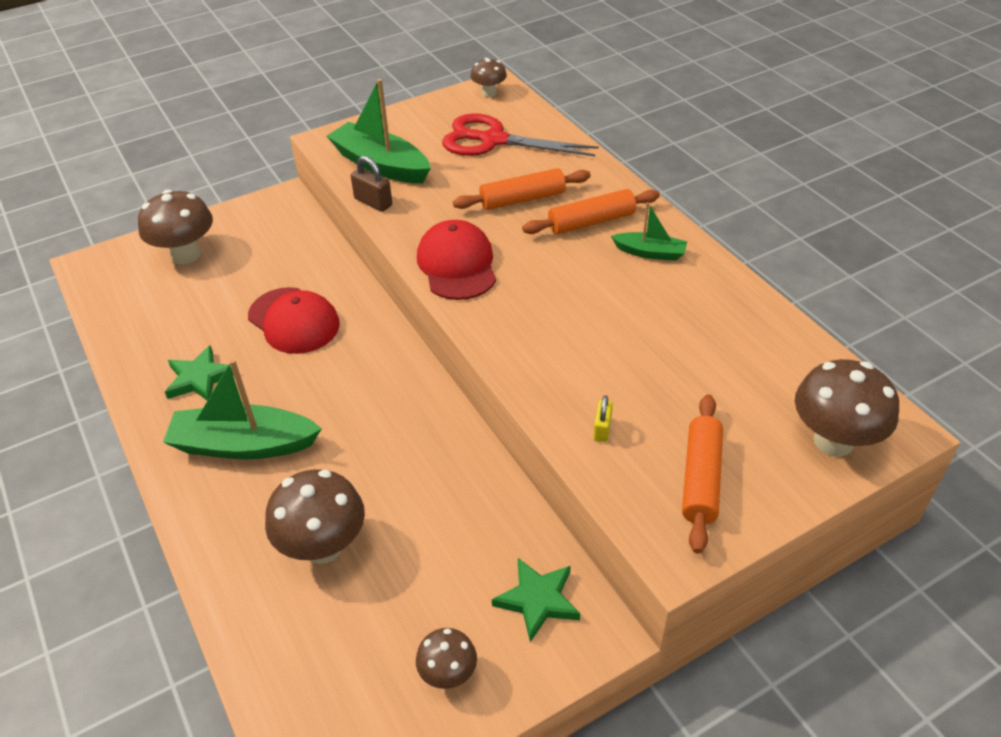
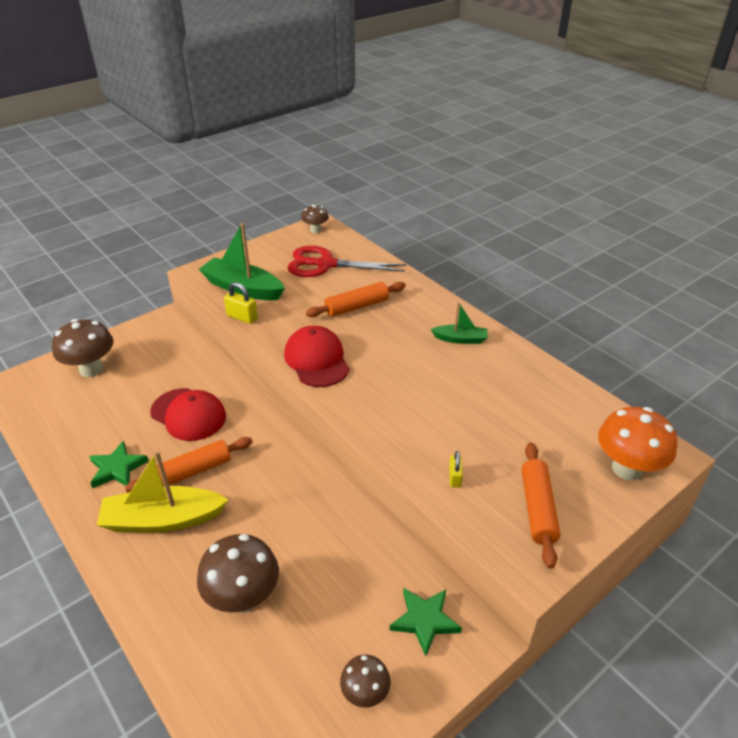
camera: 10 degrees left, 5 degrees down
green boat [163,359,322,459] -> yellow boat [97,451,228,532]
brown padlock [351,156,392,212] -> yellow padlock [224,282,258,324]
orange rolling pin [522,189,660,234] -> orange rolling pin moved to [125,437,253,493]
brown mushroom [795,359,899,457] -> orange mushroom [598,407,677,480]

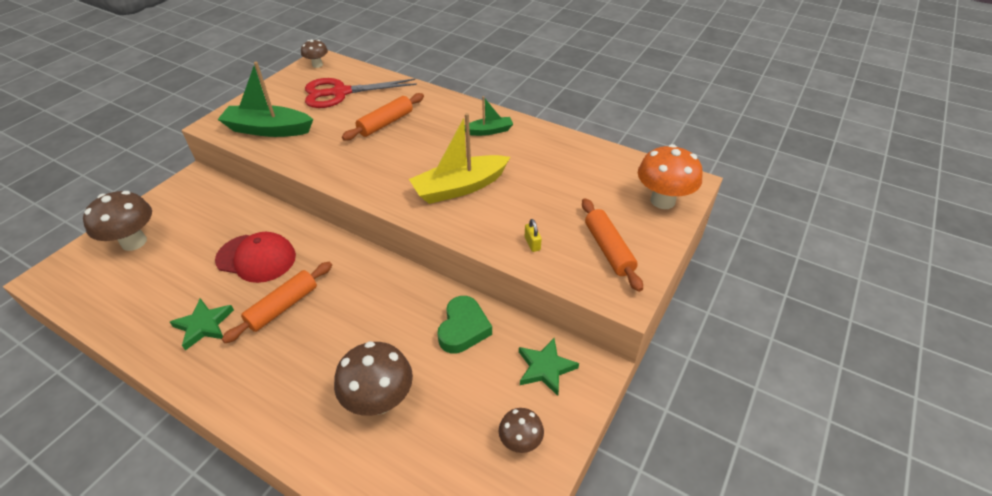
camera: 20 degrees left, 5 degrees up
yellow boat [97,451,228,532] -> yellow boat moved to [409,113,510,204]
yellow padlock [224,282,258,324] -> none
red cap [284,326,350,387] -> none
none -> green heart [438,296,492,354]

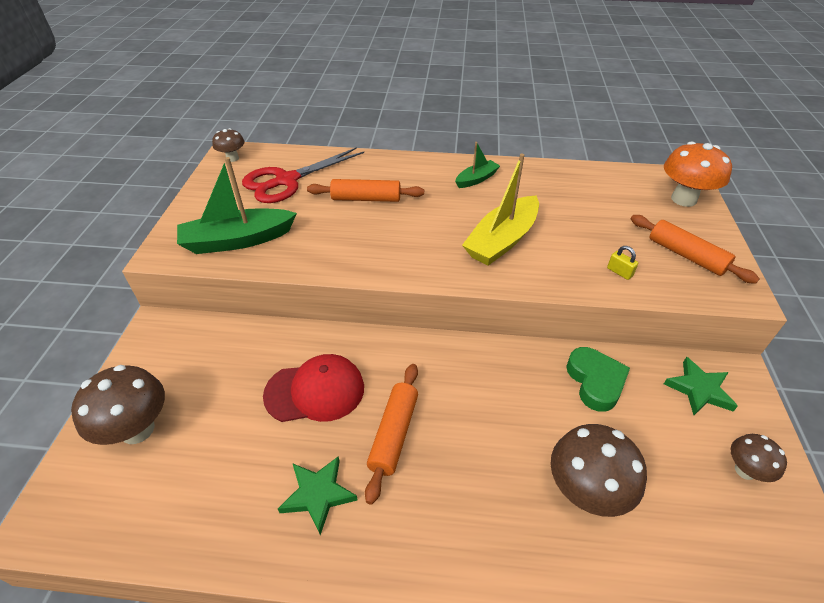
camera: 25 degrees left, 0 degrees up
orange rolling pin [342,93,424,141] -> orange rolling pin turned 75 degrees clockwise [307,179,424,202]

